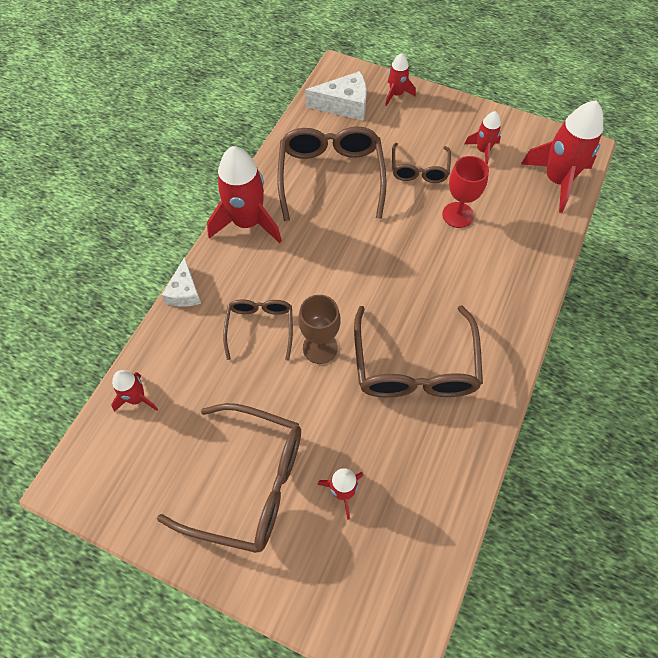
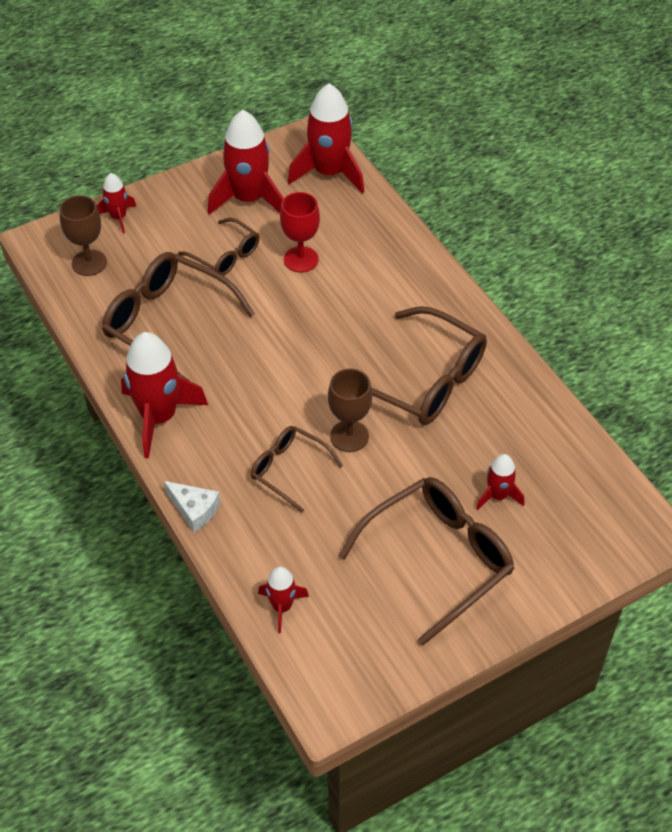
camera: 55 degrees left, 10 degrees down
white cheese [305,71,367,120] -> brown goblet [60,195,107,276]
red rocket [465,111,501,165] -> red rocket [208,110,284,215], size x1.92

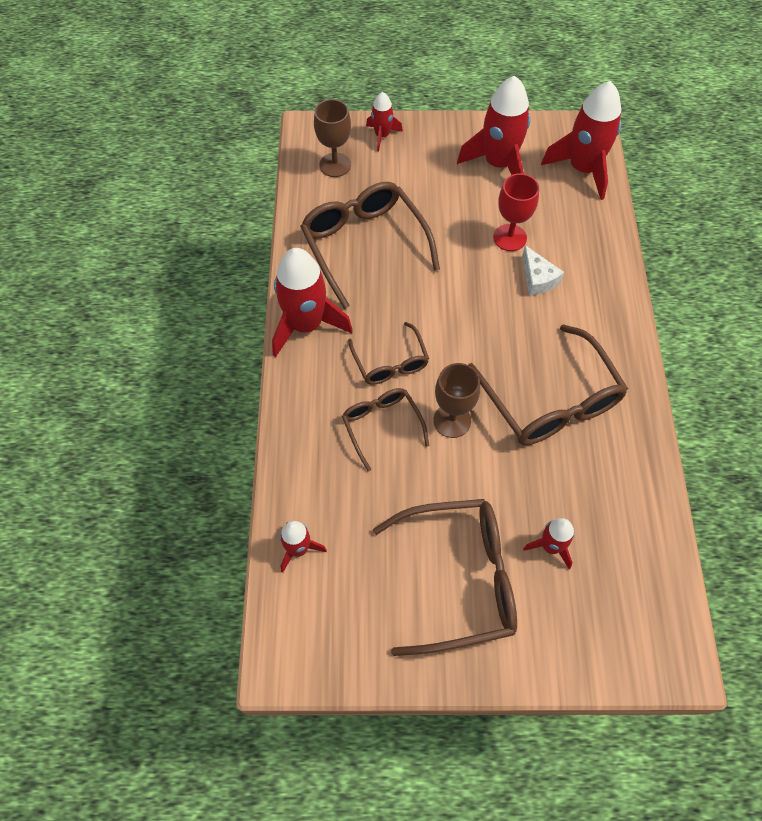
camera: 30 degrees right, 10 degrees up
white cheese [164,481,220,532] -> white cheese moved to [522,245,564,296]
brown glasses [178,218,259,275] -> brown glasses moved to [348,322,429,385]

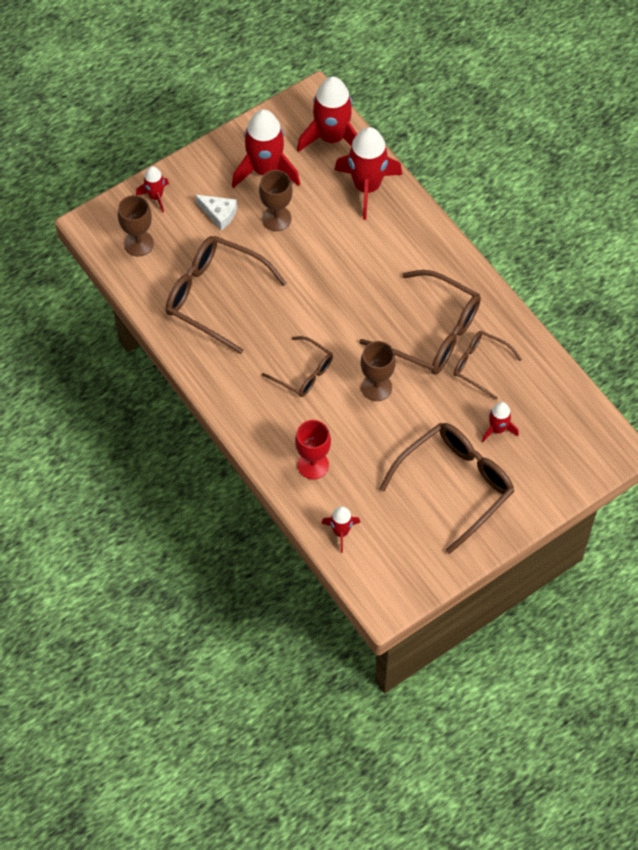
camera: 35 degrees left, 0 degrees up
red rocket [272,248,353,357] -> red rocket moved to [334,127,402,220]
brown glasses [342,388,430,471] -> brown glasses moved to [454,331,522,400]
red goblet [493,173,539,251] -> red goblet moved to [295,420,331,480]
white cheese [522,245,564,296] -> white cheese moved to [195,195,237,230]
none -> brown goblet [259,170,293,231]

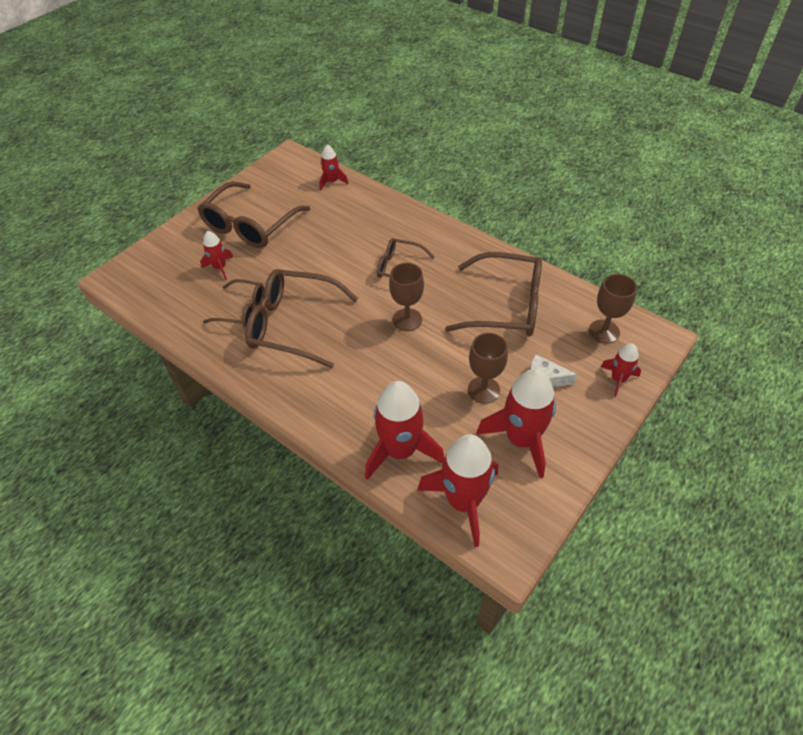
camera: 165 degrees right, 10 degrees down
red goblet [295,420,331,480] -> none
brown goblet [361,341,396,401] -> brown goblet moved to [389,263,424,331]

